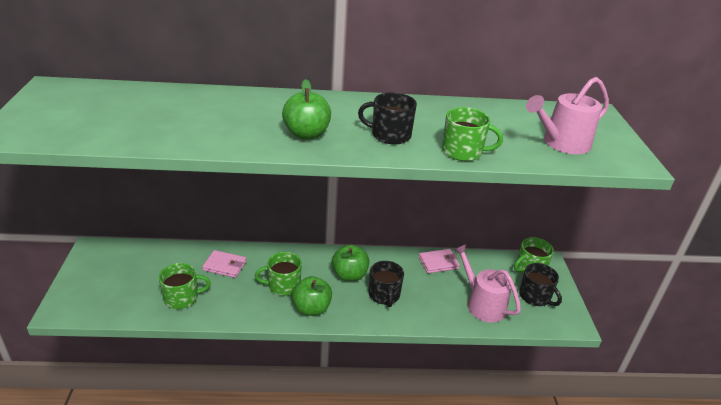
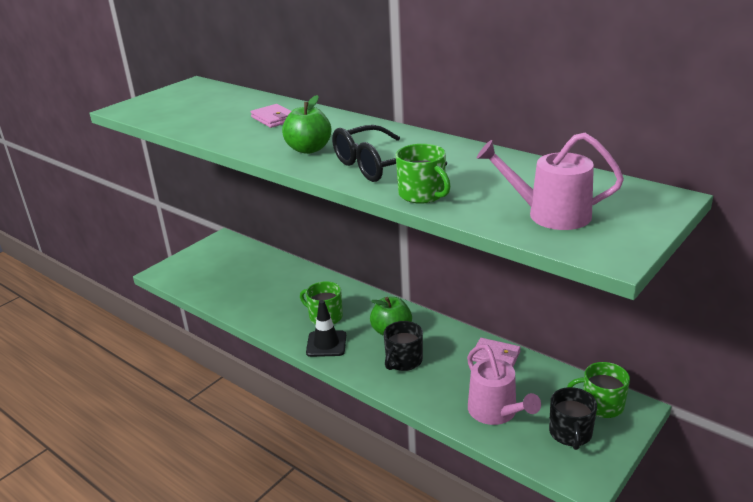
camera: 45 degrees right, 5 degrees down
green mug [159,263,211,309] -> none
pink wallet [202,250,246,278] -> pink wallet moved to [251,104,291,128]
green apple [292,276,332,316] -> black traffic cone [306,300,346,357]
black mug [358,92,417,144] -> black glasses [332,125,447,182]
pink watering can [454,244,521,322] -> pink watering can turned 150 degrees clockwise [467,344,541,425]

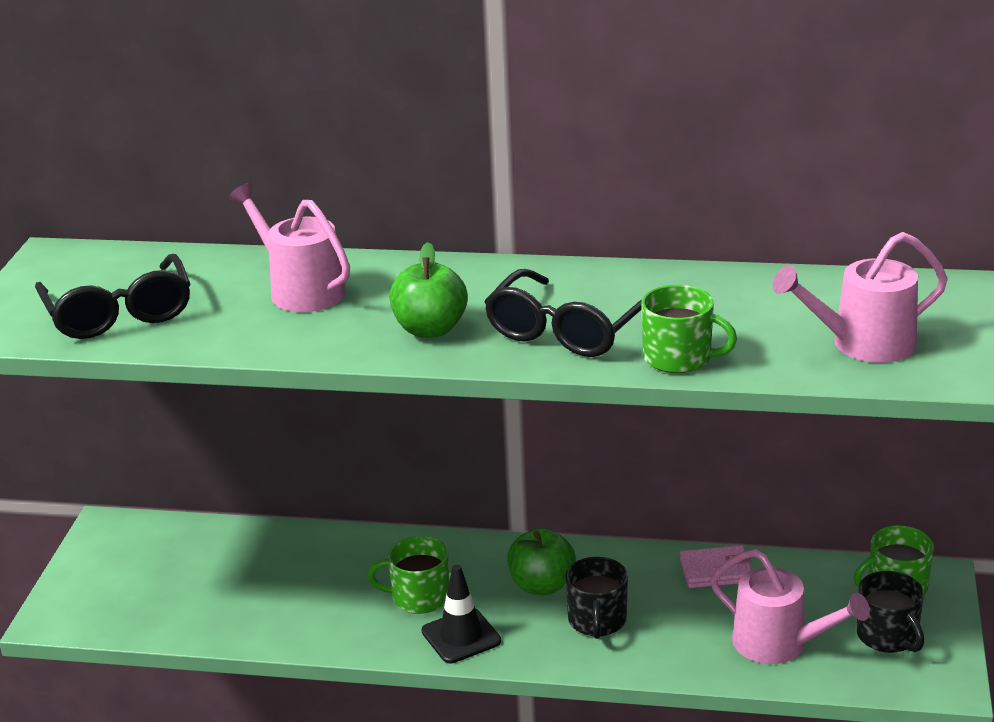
camera: 30 degrees left, 0 degrees up
pink wallet [251,104,291,128] -> pink watering can [228,182,350,312]
none -> black glasses [35,254,190,339]

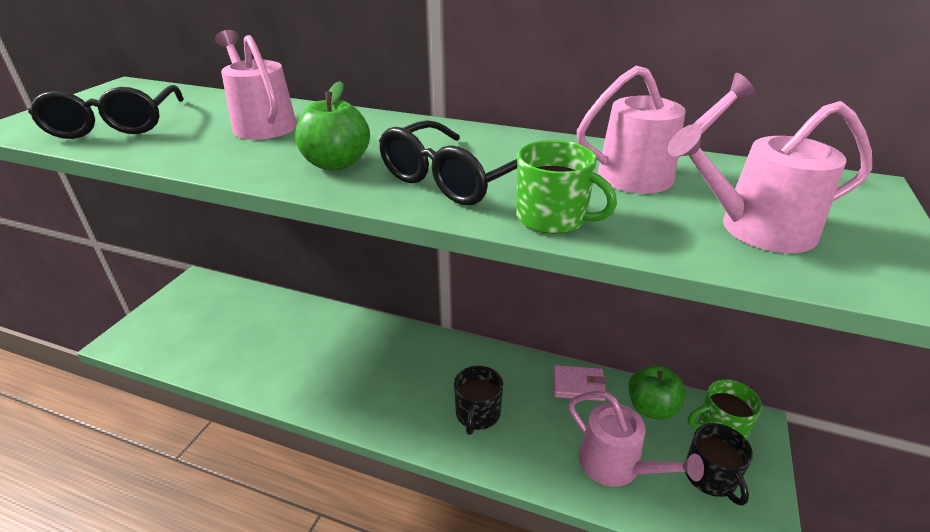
camera: 10 degrees right, 5 degrees up
green mug [367,536,449,614] -> none
black traffic cone [422,565,501,663] -> none
green apple [507,528,576,595] -> green apple moved to [628,365,686,420]
none -> pink watering can [577,66,756,194]

